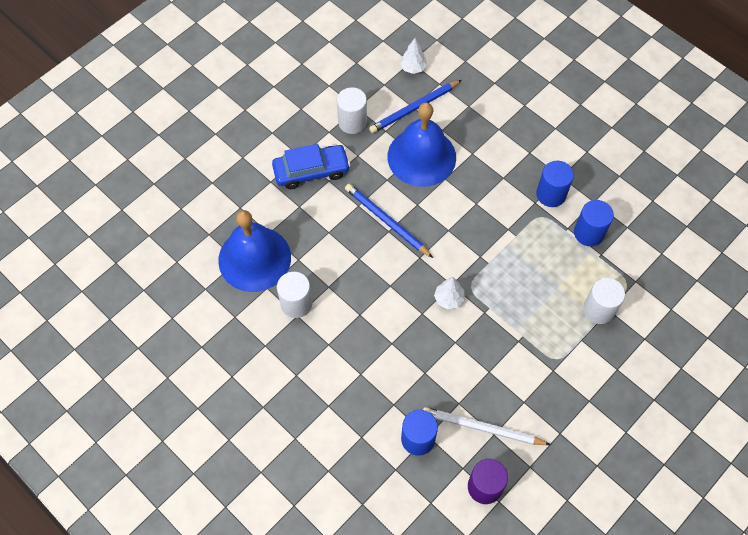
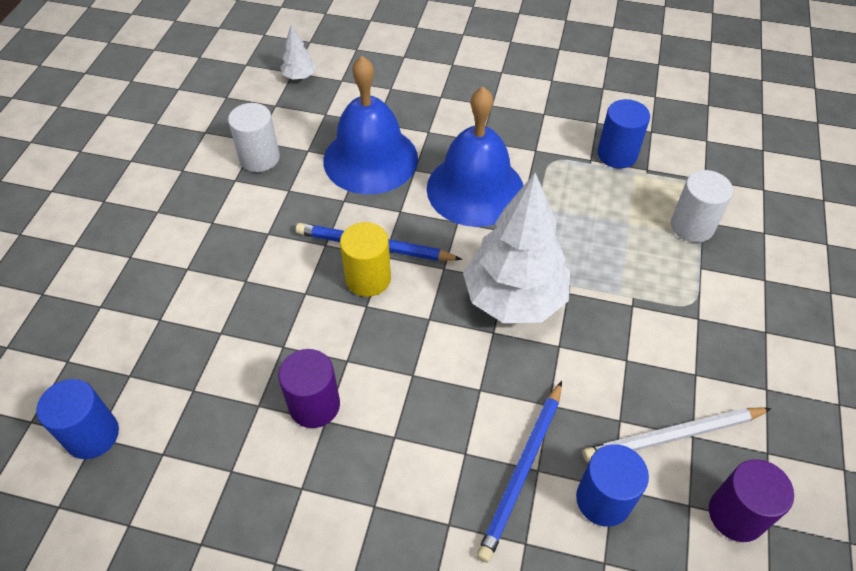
camera: 30 degrees left, 10 degrees down
blue bell [218,210,291,292] -> blue bell moved to [427,87,523,227]
blue car [272,144,350,189] -> none
white cylinder [277,272,312,318] -> purple cylinder [278,349,340,428]
blue pencil [369,80,462,133] -> blue pencil moved to [477,381,562,563]
white tree [434,277,465,309] -> white tree [463,173,570,323], size x2.33
blue cylinder [536,161,574,207] -> blue cylinder moved to [36,379,119,459]
none -> yellow cylinder [340,222,391,297]

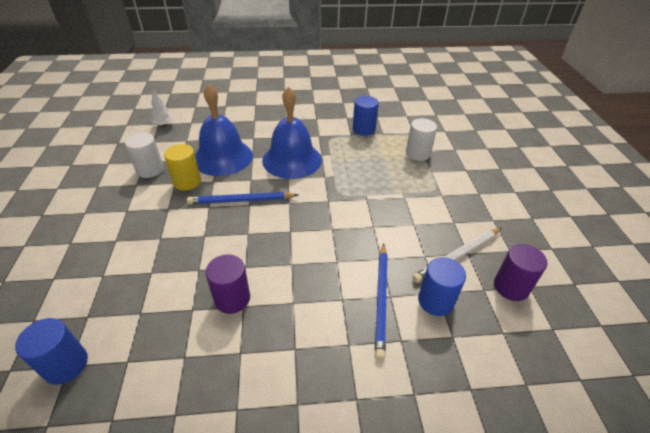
camera: 20 degrees left, 10 degrees down
yellow cylinder [340,222,391,297] -> yellow cylinder moved to [164,144,201,191]
white tree [463,173,570,323] -> none

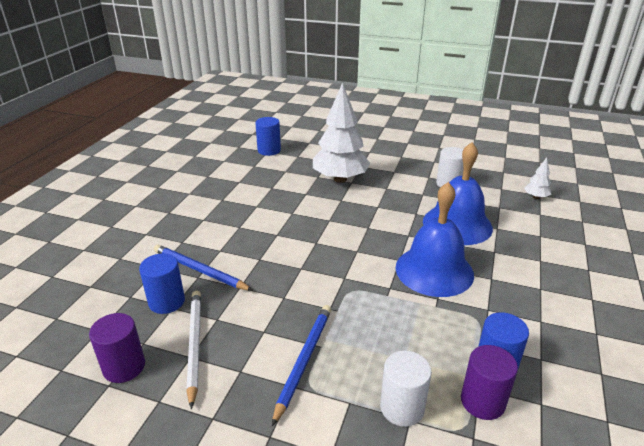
camera: 115 degrees right, 10 degrees down
yellow cylinder [164,144,201,191] -> none
blue pencil [187,192,298,204] -> blue pencil moved to [272,305,331,426]
purple cylinder [205,255,250,314] -> purple cylinder moved to [461,345,518,420]
none -> white tree [313,83,370,183]

